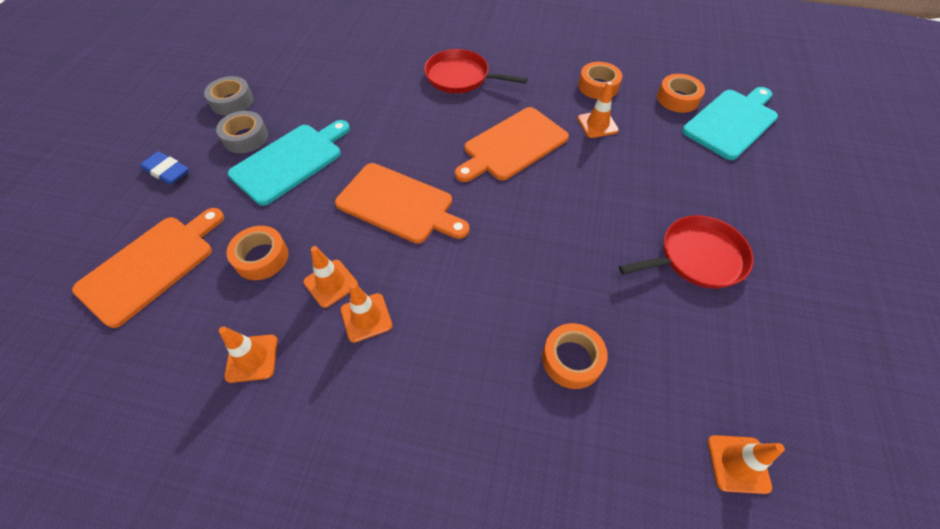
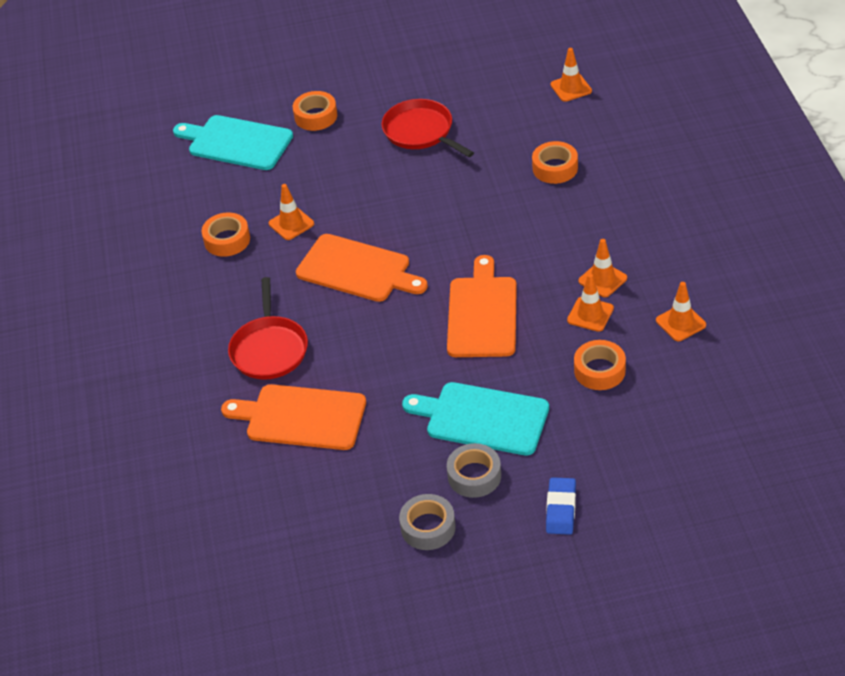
camera: 110 degrees left, 10 degrees down
orange cutting board [72,208,224,328] -> orange cutting board moved to [221,384,366,450]
orange tape [657,74,705,113] -> orange tape moved to [293,91,337,131]

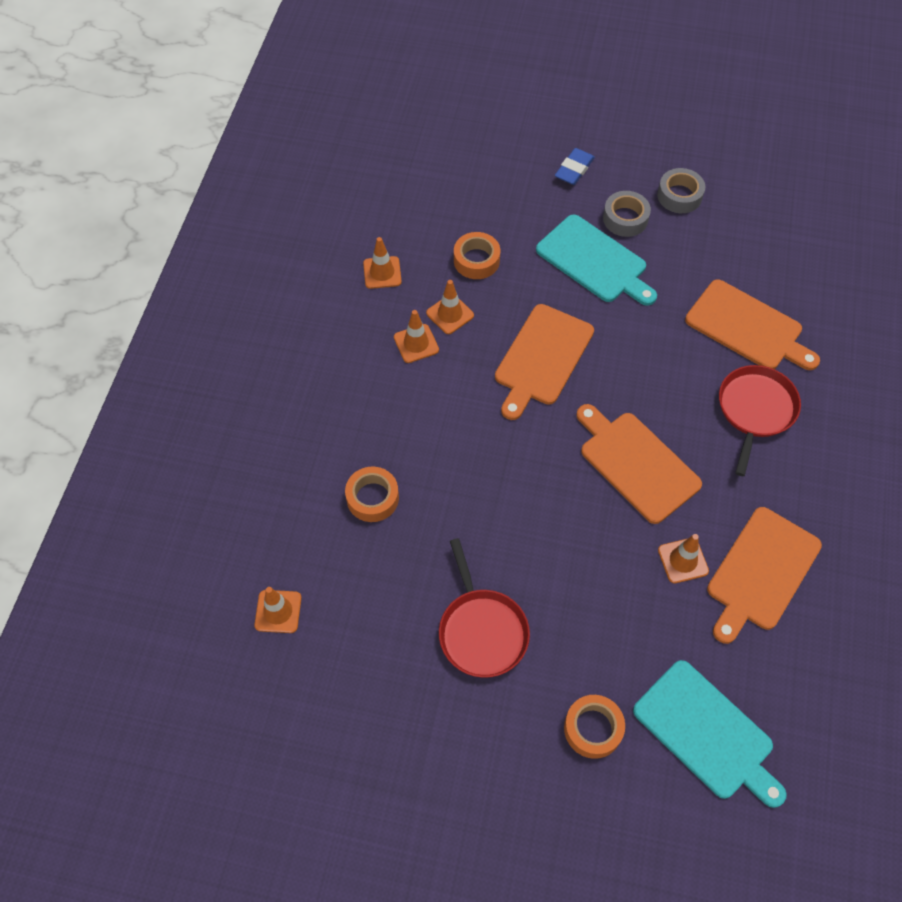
camera: 160 degrees left, 15 degrees up
orange tape [202,212,250,257] -> orange cutting board [707,507,822,644]

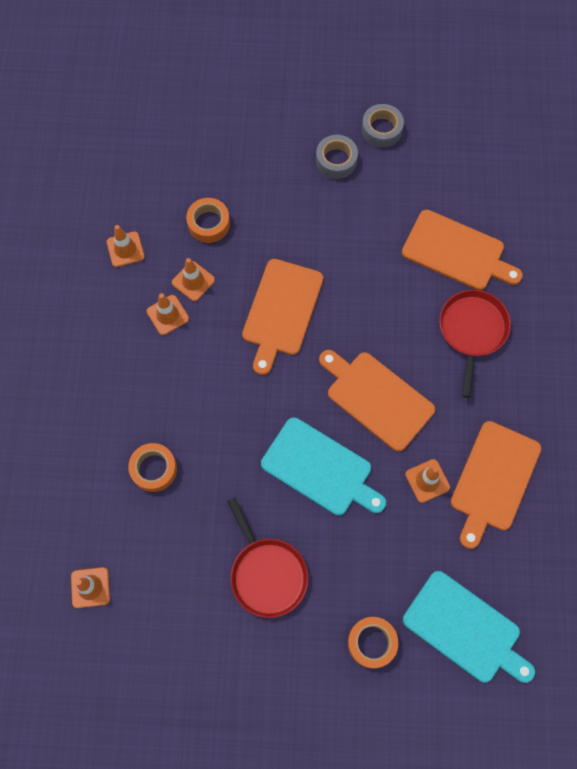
camera: 10 degrees left, 10 degrees up
turquoise cutting board [536,214,657,306] -> turquoise cutting board moved to [261,417,386,516]
blue eraser [555,148,595,185] -> none

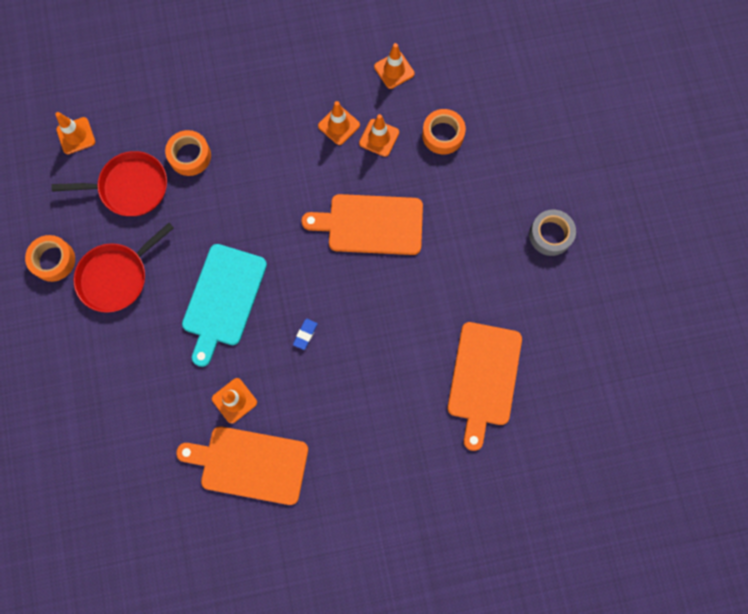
camera: 75 degrees right, 5 degrees up
orange cutting board [319,350,435,452] -> blue eraser [293,319,318,350]
orange tape [348,617,398,668] -> orange tape moved to [25,235,75,282]
grey tape [362,104,404,148] -> none
turquoise cutting board [403,571,535,683] -> none
red pan [439,290,511,398] -> red pan moved to [51,151,167,216]

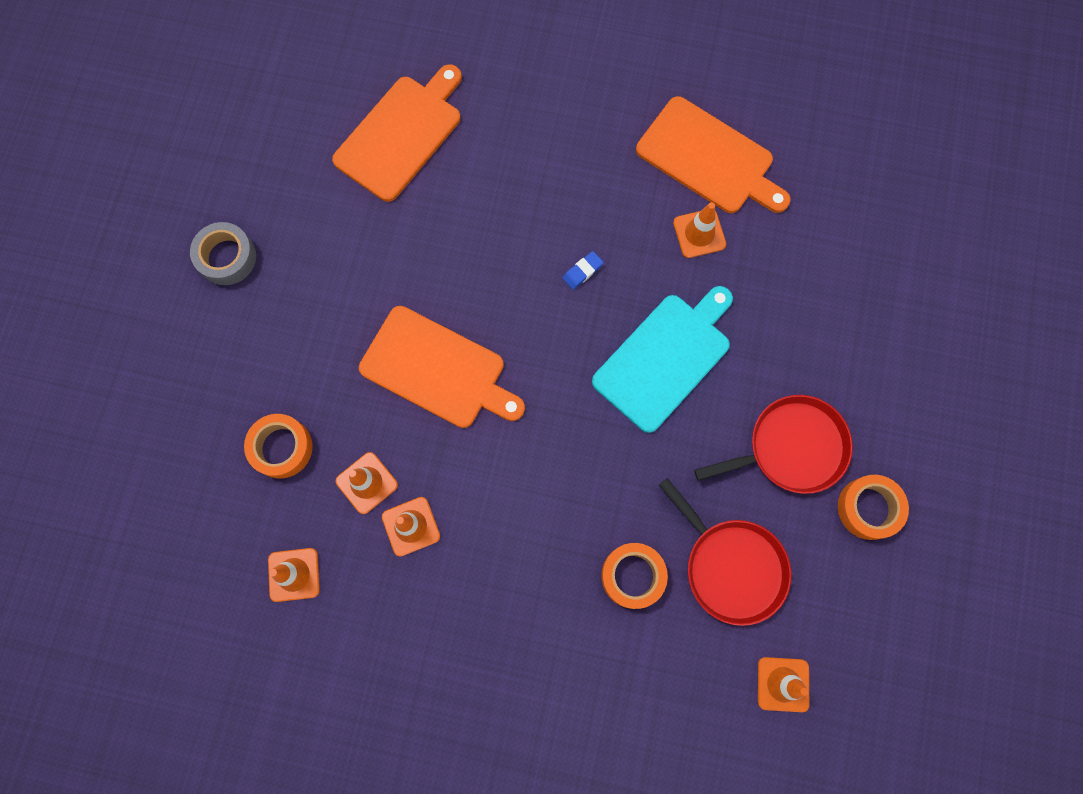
camera: 155 degrees left, 0 degrees up
red pan [51,151,167,216] -> red pan turned 150 degrees counterclockwise [659,478,792,626]

